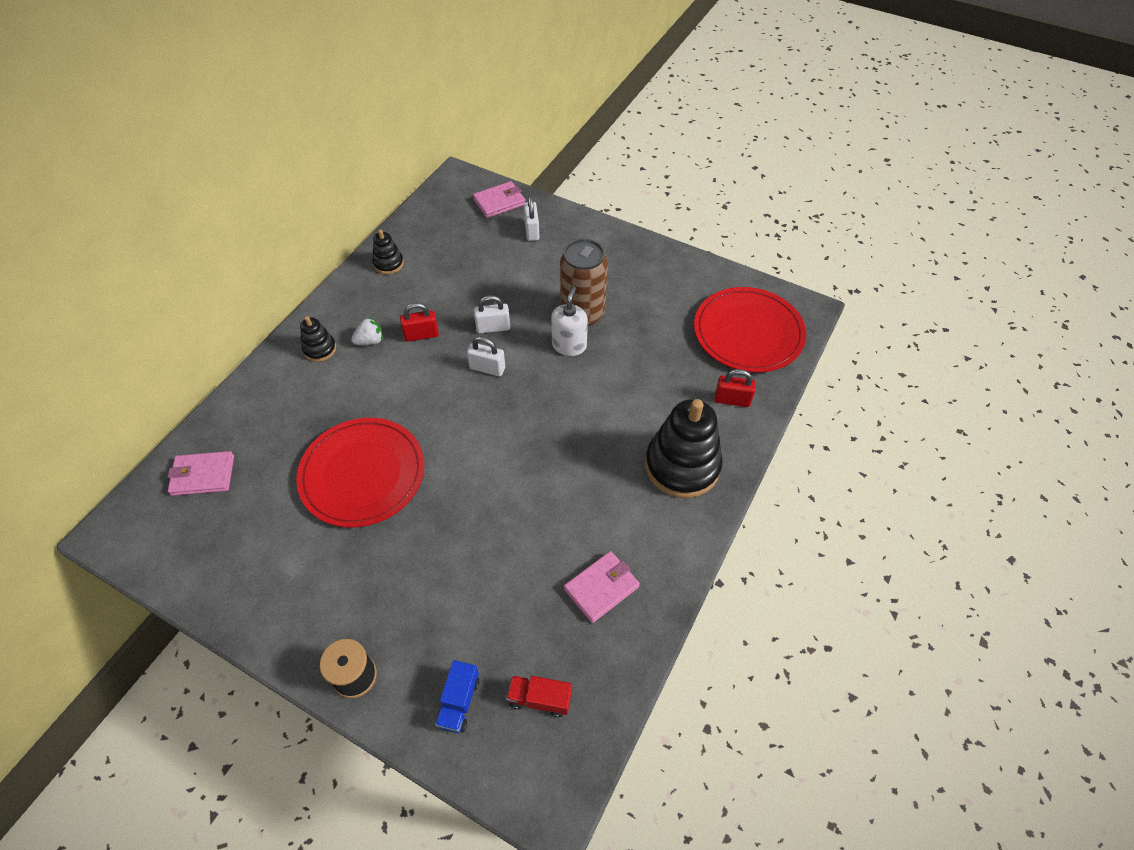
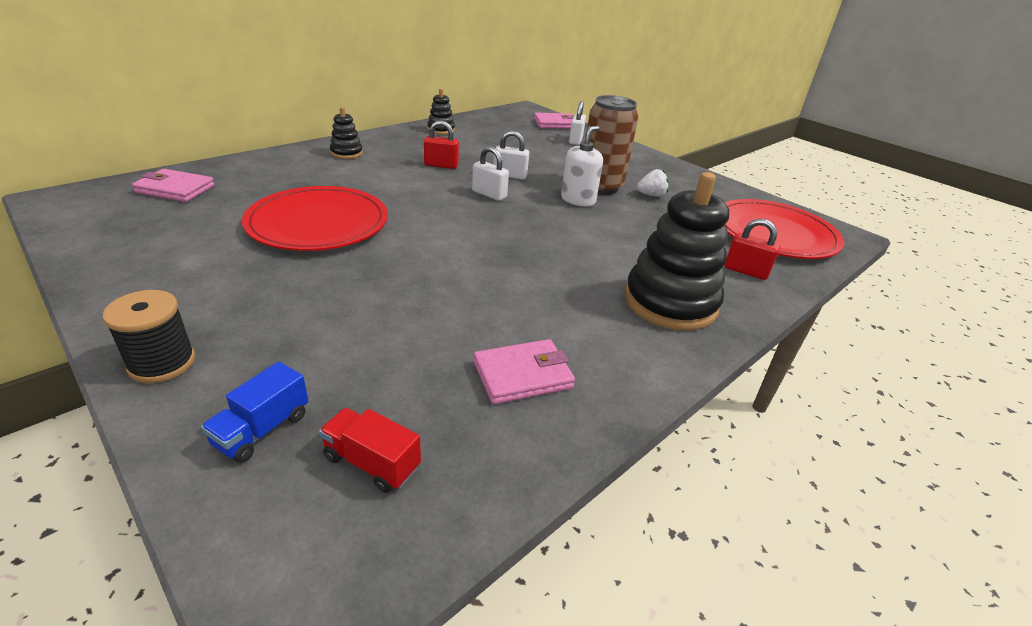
camera: 15 degrees right, 20 degrees down
white strawberry [351,317,383,345] -> white strawberry moved to [636,169,669,197]

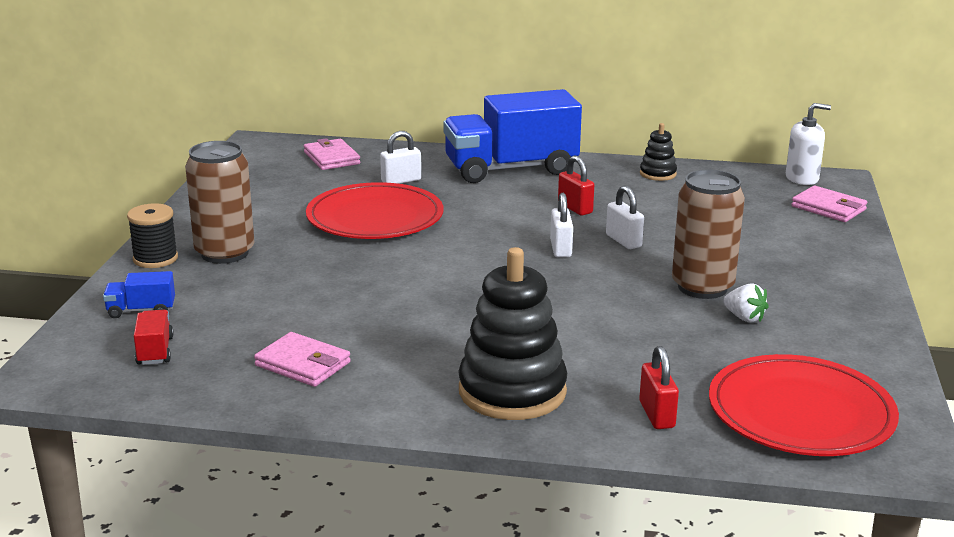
camera: 55 degrees right, 10 degrees down
black stacking toy [330,107,363,159] -> blue truck [443,89,582,183]
white soap dispenser [561,126,603,206] -> white soap dispenser moved to [786,103,831,185]
white padlock [569,101,586,145] -> white padlock moved to [380,131,421,184]
none -> brown can [185,141,254,264]

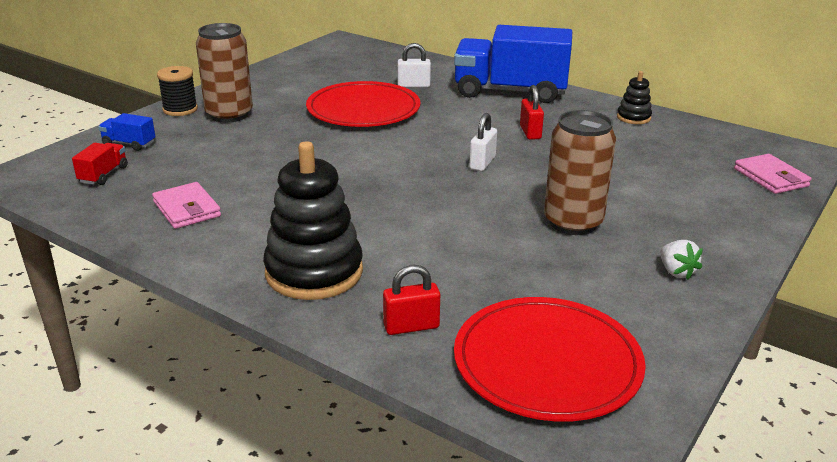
camera: 25 degrees right, 5 degrees up
pink wallet [304,138,360,170] -> none
white padlock [606,186,644,249] -> none
red padlock [639,346,679,429] -> red padlock turned 60 degrees clockwise [383,265,440,335]
white strawberry [723,283,769,322] -> white strawberry moved to [661,240,703,280]
white soap dispenser [786,103,831,185] -> none

